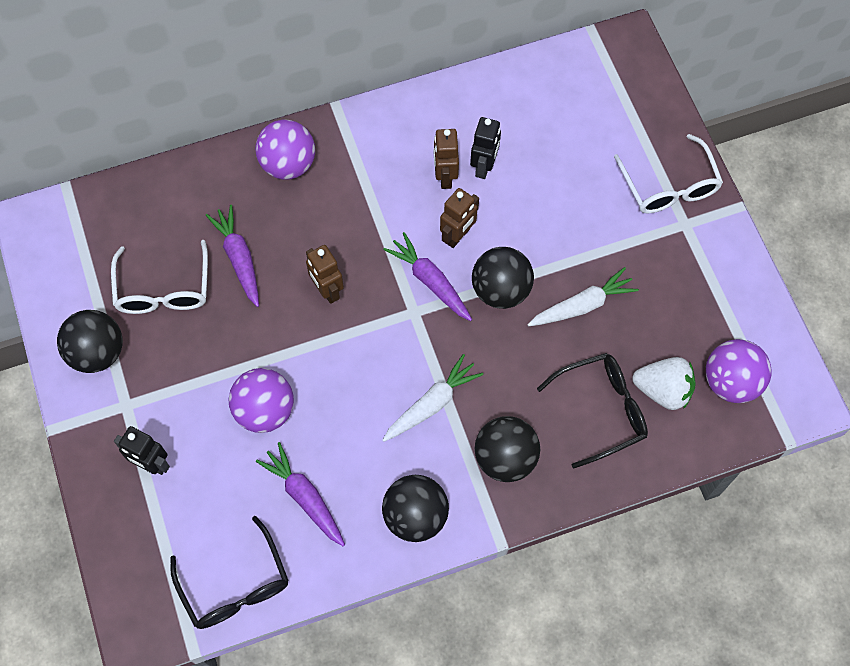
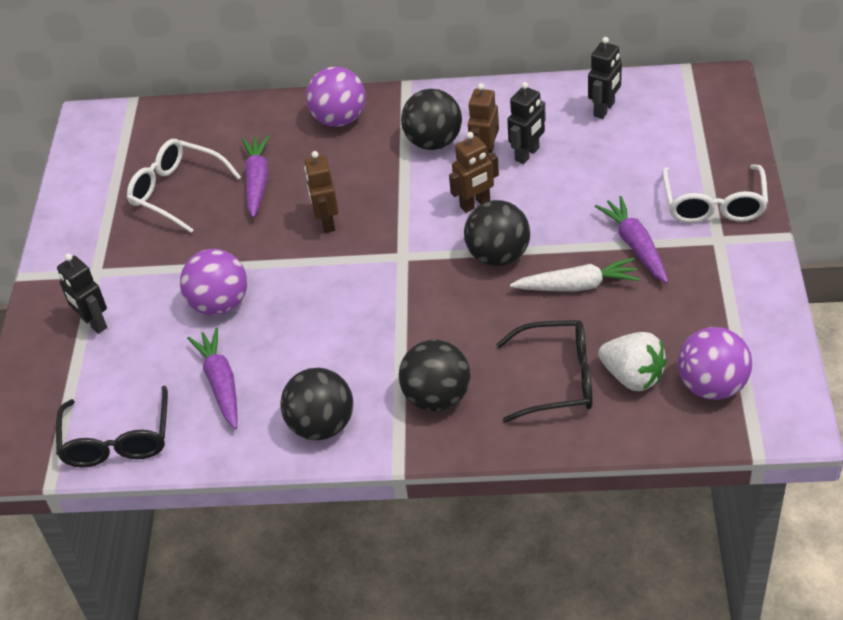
camera: 25 degrees right, 20 degrees down
black ball [57,310,123,373] -> black ball moved to [401,89,462,150]
white glasses [111,240,208,314] -> white glasses turned 105 degrees clockwise [127,139,241,233]
white carrot [382,354,483,442] -> none
purple carrot [383,232,472,321] -> purple carrot moved to [595,196,668,283]
none -> black robot [588,37,622,119]

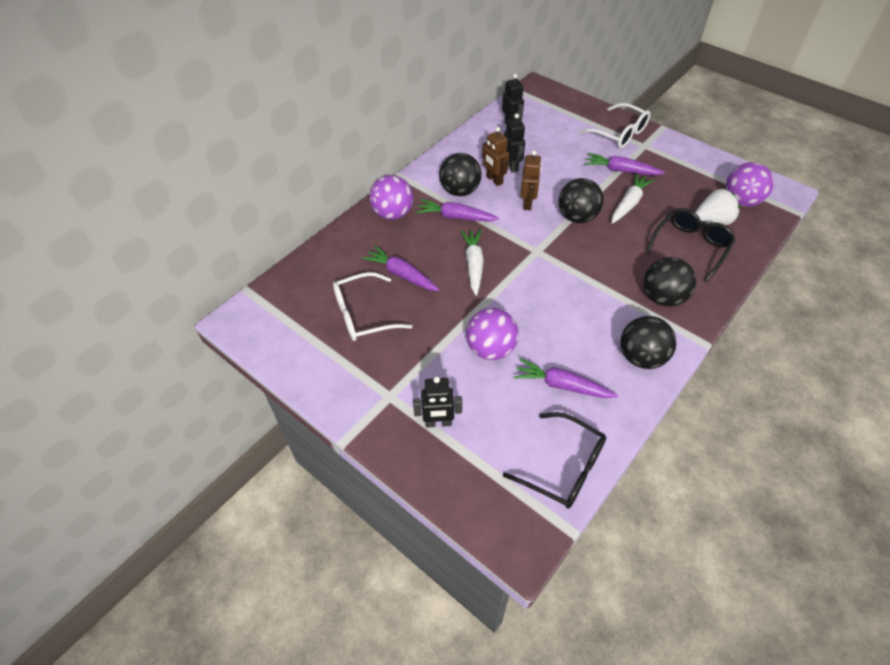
camera: 55 degrees left, 5 degrees up
brown robot [304,151,338,233] -> white carrot [461,229,484,296]
none -> purple carrot [416,199,499,221]

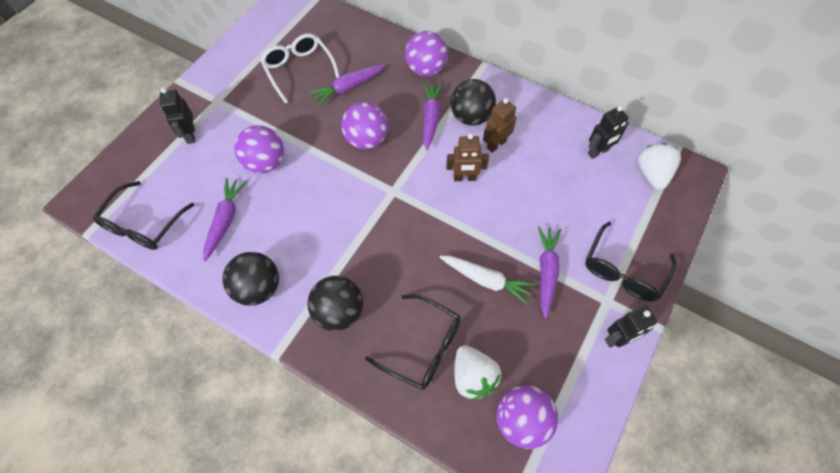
camera: 80 degrees right, 10 degrees up
purple carrot [362,246,439,291] -> purple carrot turned 150 degrees counterclockwise [309,65,385,106]
white carrot [461,229,484,296] -> purple ball [341,102,388,149]
black robot [504,114,525,173] -> black robot moved to [605,306,657,348]
black ball [558,178,604,223] -> none
white glasses [579,103,650,148] -> black glasses [585,222,677,301]
none -> white strawberry [638,143,681,190]

